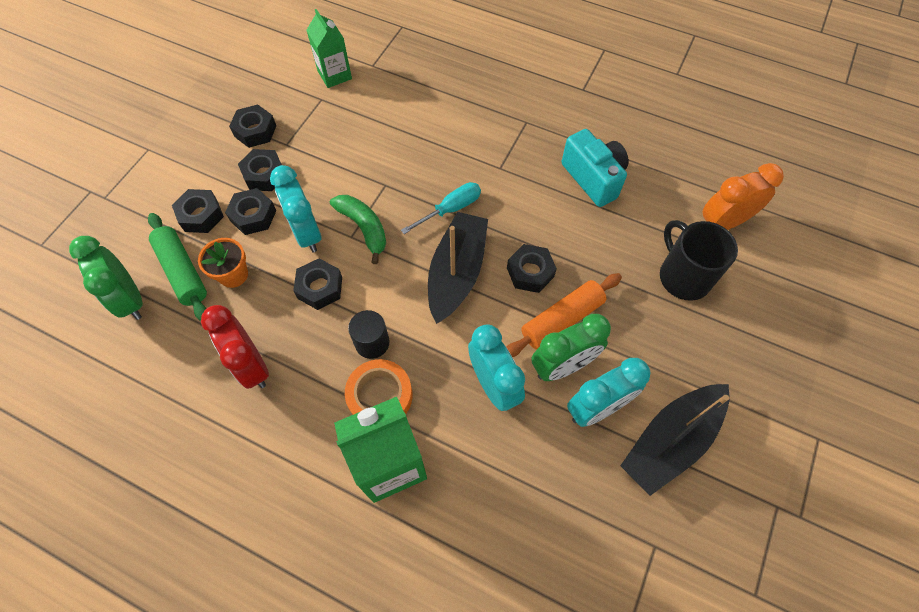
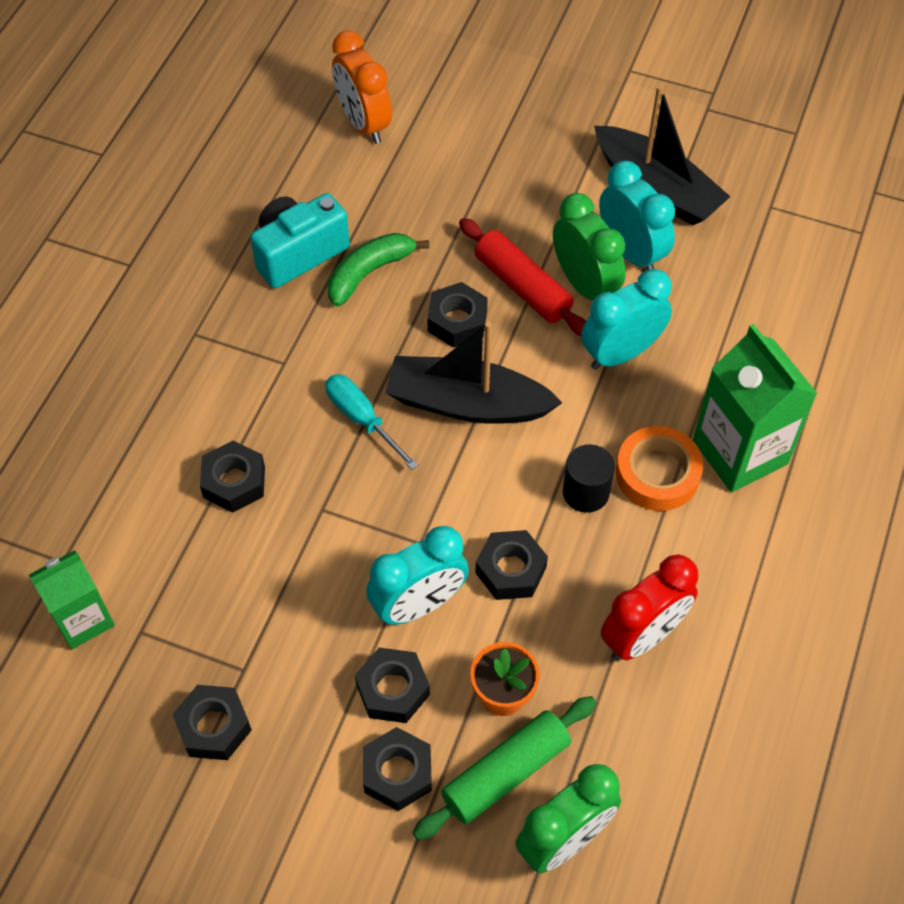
camera: 95 degrees left, 5 degrees down
black nut [238,149,282,191] -> black nut moved to [200,441,265,513]
green banana [330,195,386,264] -> green banana moved to [328,233,429,306]
orange rolling pin [507,273,622,357] -> red rolling pin [459,218,586,336]
black mug [660,220,738,301] -> none

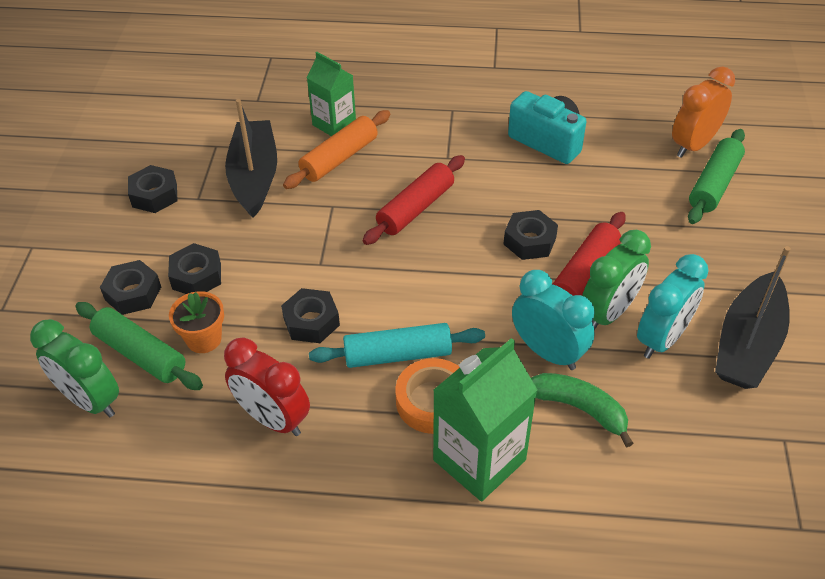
camera: 75 degrees right, 10 degrees down
green carton [29,550,115,649] -> green carton moved to [307,52,356,136]
black nut [200,441,265,513] -> orange rolling pin [283,110,390,189]
turquoise screwdriver [325,374,419,470] -> red rolling pin [362,155,465,245]
green banana [328,233,429,306] -> green banana moved to [531,373,634,447]
turquoise clock [366,526,469,625] -> none
black boat [385,322,562,424] -> black boat moved to [225,99,277,218]
black cylinder [563,444,615,513] -> turquoise rolling pin [309,323,485,368]
none -> green rolling pin [688,129,745,224]

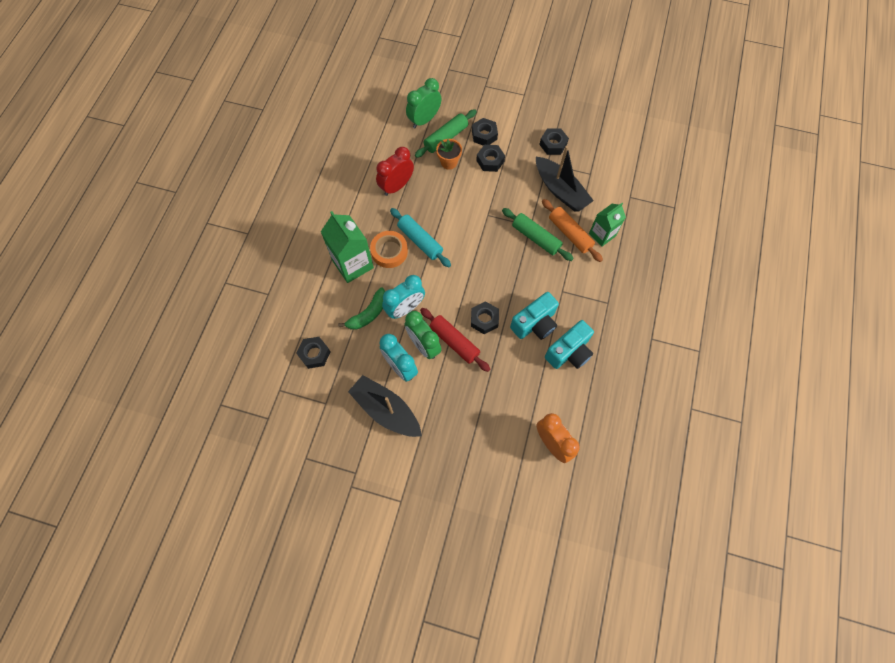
camera: 100 degrees right, 20 degrees up
black boat [225,99,277,218] -> black boat turned 45 degrees clockwise [536,146,594,211]
black nut [281,288,340,343] -> black nut moved to [296,337,330,369]
turquoise rolling pin [309,323,485,368] -> turquoise rolling pin turned 45 degrees counterclockwise [390,208,451,267]
red rolling pin [362,155,465,245] -> none
green rolling pin [688,129,745,224] -> green rolling pin moved to [502,208,574,261]
none -> turquoise camera [510,292,559,340]

